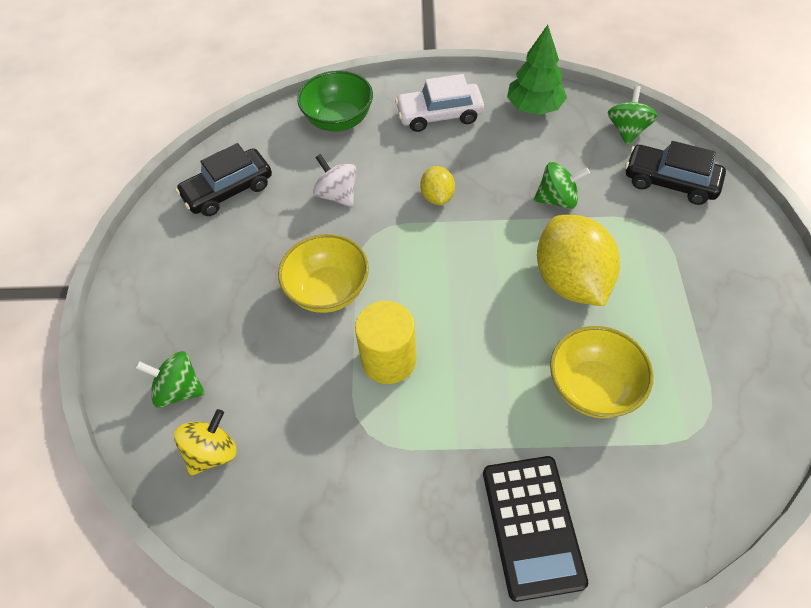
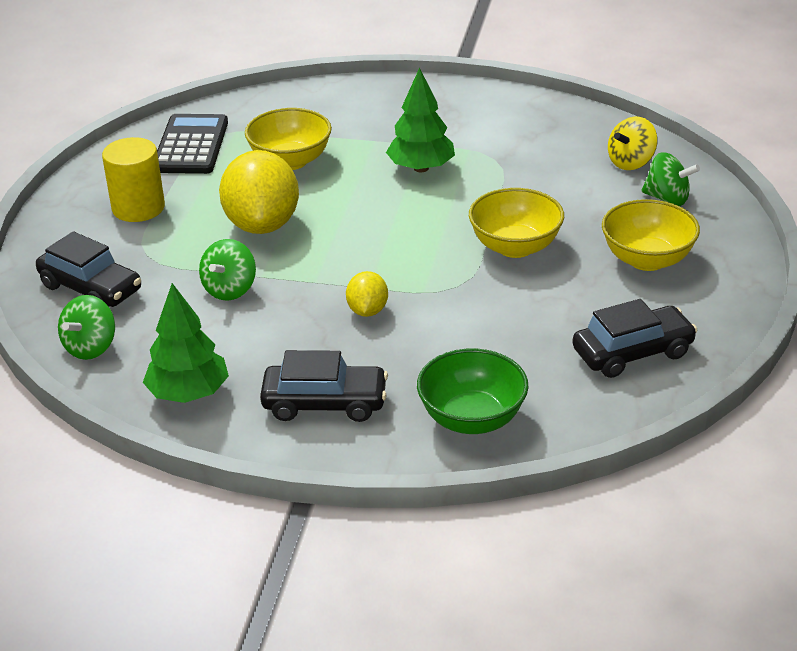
camera: 170 degrees left, 20 degrees down
white spinning top [313,154,357,207] -> none
yellow cylinder [355,301,416,384] -> yellow cylinder moved to [102,137,165,222]
white car [395,74,484,132] -> black car [260,350,388,422]
black calculator [483,456,588,602] -> black calculator moved to [157,114,228,174]
green spinning top [534,162,590,209] -> green spinning top turned 75 degrees counterclockwise [199,239,256,301]
none -> green tree [386,67,455,172]
none -> yellow bowl [602,199,700,271]

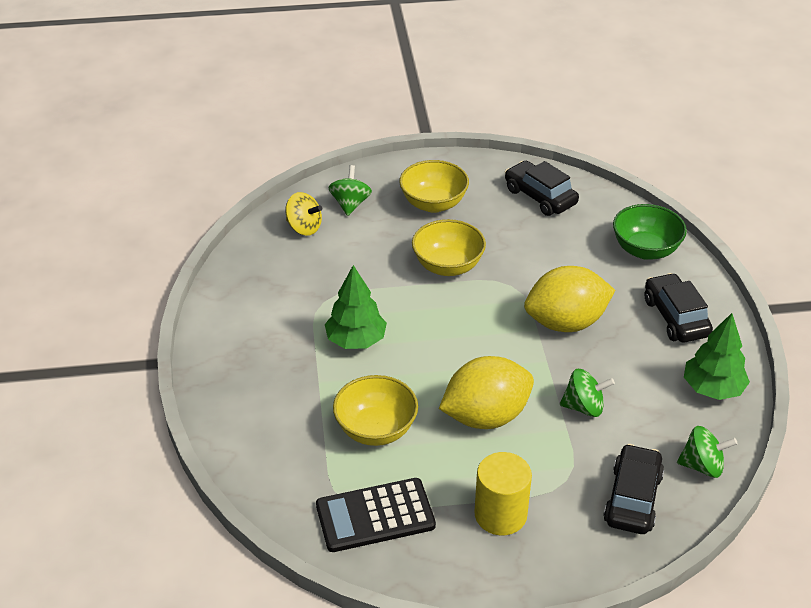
camera: 110 degrees left, 5 degrees up
yellow lemon [346,271,388,317] -> yellow lemon [524,266,615,332], size x2.01

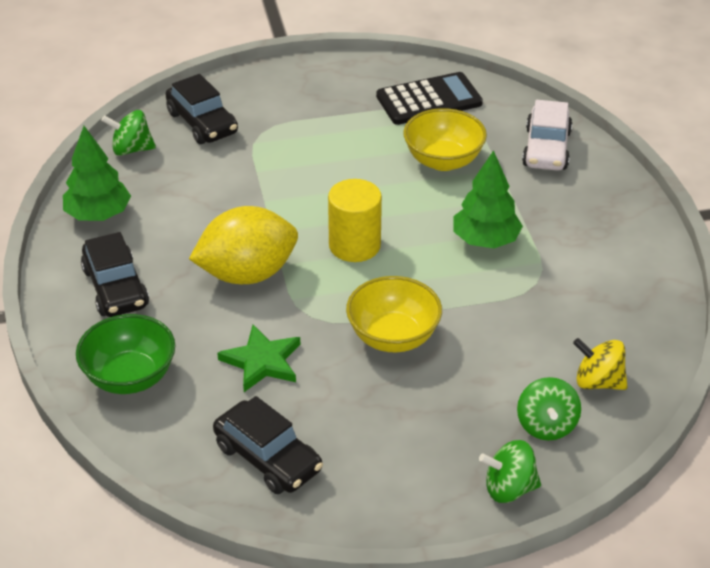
camera: 175 degrees right, 0 degrees up
yellow bowl [399,160,469,213] -> none
yellow lemon [439,356,534,429] -> none
yellow cylinder [474,452,532,535] -> yellow cylinder moved to [328,179,382,262]
green spinning top [560,369,615,417] -> green spinning top moved to [479,440,541,503]
black car [603,444,664,534] -> black car turned 45 degrees counterclockwise [165,74,238,144]
none -> green star [217,325,300,392]
none -> white car [522,100,572,171]

